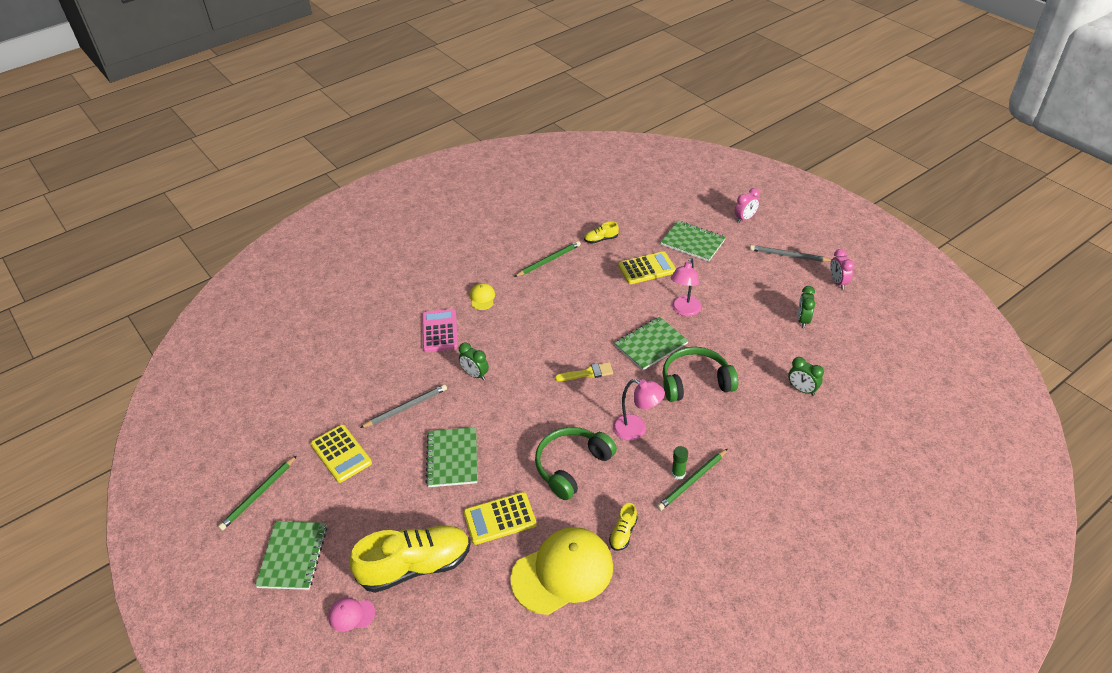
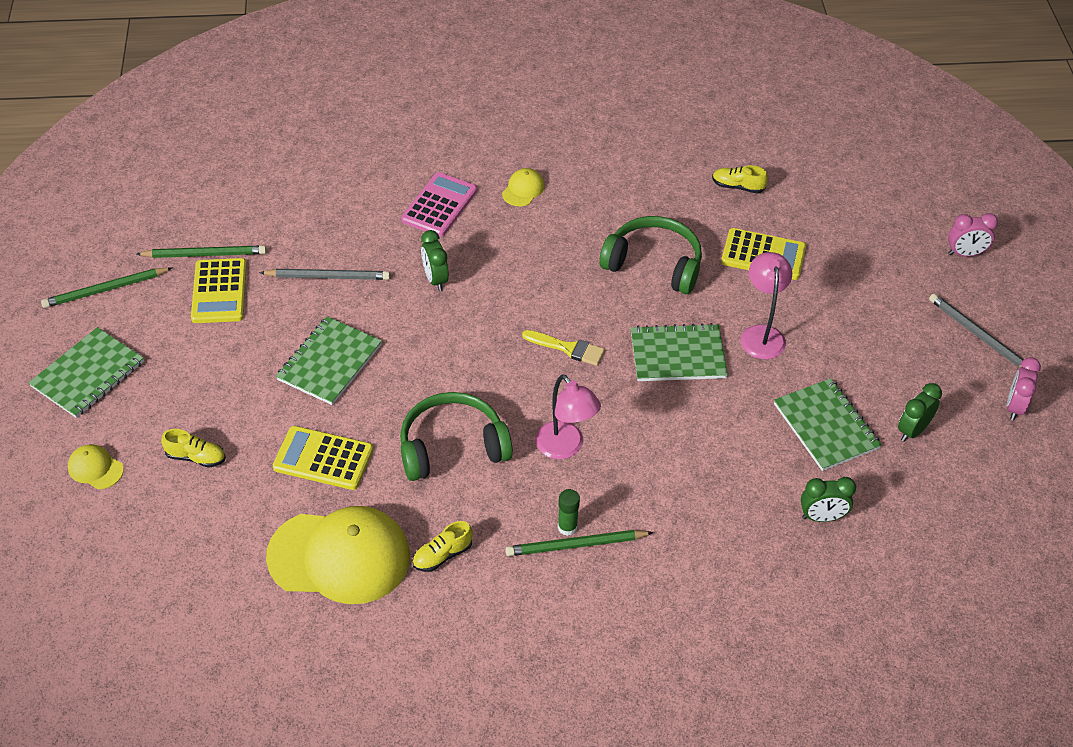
camera: 30 degrees right, 5 degrees up
pink cap [328,598,375,632] -> yellow cap [68,444,124,489]
yellow shoe [350,526,471,593] -> yellow shoe [161,429,225,468], size x0.42
green pencil [514,241,581,277] -> green pencil moved to [137,246,266,258]
green notebook [661,221,726,262] -> green notebook moved to [774,378,882,471]
green headphones [662,347,738,402] -> green headphones moved to [599,216,702,294]
pink lamp [670,258,702,316] -> pink lamp turned 120 degrees clockwise [741,252,792,359]
green clock [788,357,824,396] -> green clock turned 75 degrees counterclockwise [801,477,856,522]

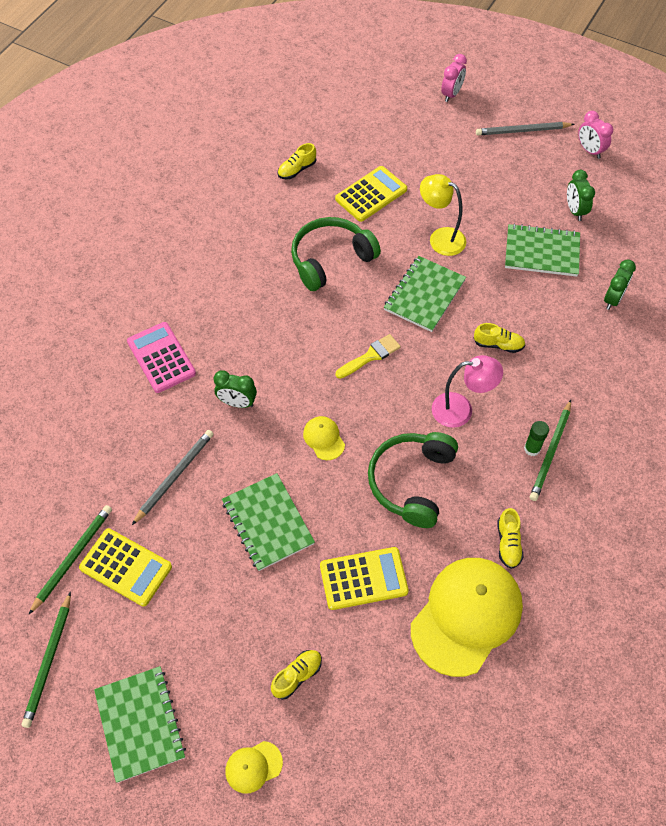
camera: 55 degrees left, 10 degrees up
yellow calculator [273,426,373,490] -> yellow calculator turned 150 degrees counterclockwise [320,547,409,610]
yellow cap [502,168,545,206] -> yellow cap moved to [303,416,345,460]
pink lamp [741,252,792,359] -> yellow lamp [420,174,466,256]
none -> yellow shoe [474,323,525,353]

